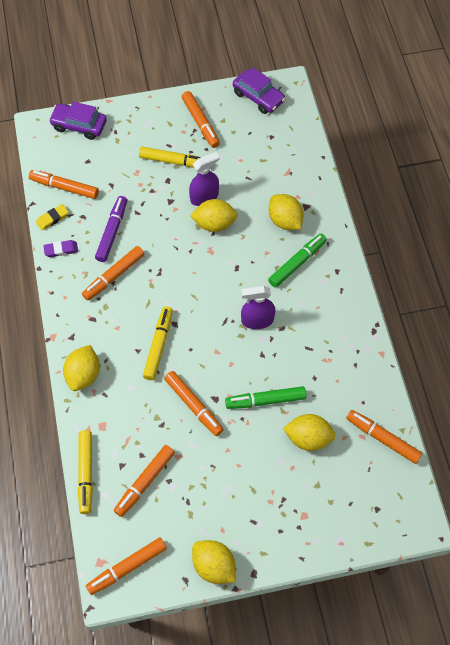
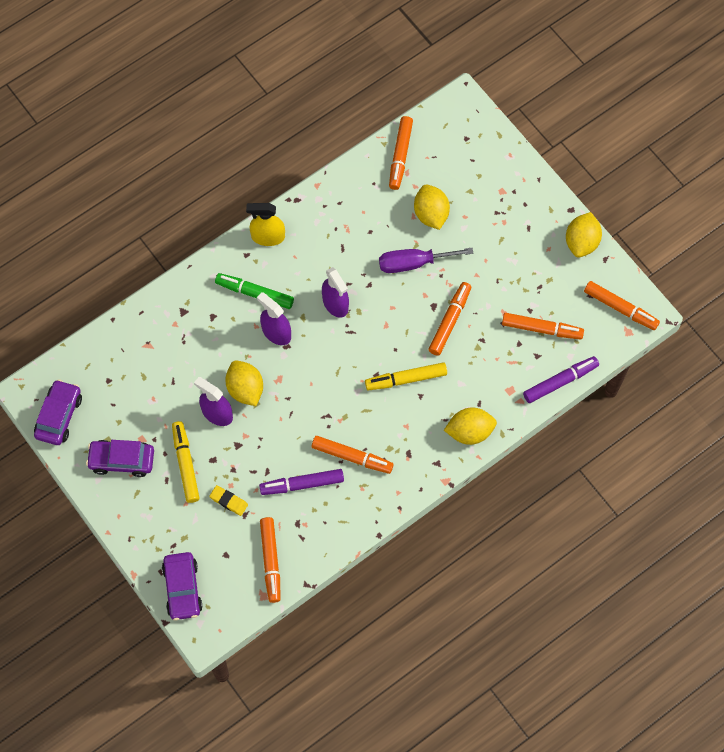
camera: 115 degrees left, 5 degrees up
yellow eraser [36,204,69,230] -> yellow eraser moved to [209,485,248,516]
purple eraser [43,240,78,257] -> none
yellow marker [78,430,93,514] -> purple marker [523,356,599,403]
orange marker [182,91,220,148] -> purple car [86,440,154,477]
green marker [225,386,306,409] -> purple screwdriver [379,248,473,273]
yellow lemon [269,194,304,230] -> none
none -> yellow spray bottle [246,203,285,246]
none -> purple spray bottle [257,292,291,345]

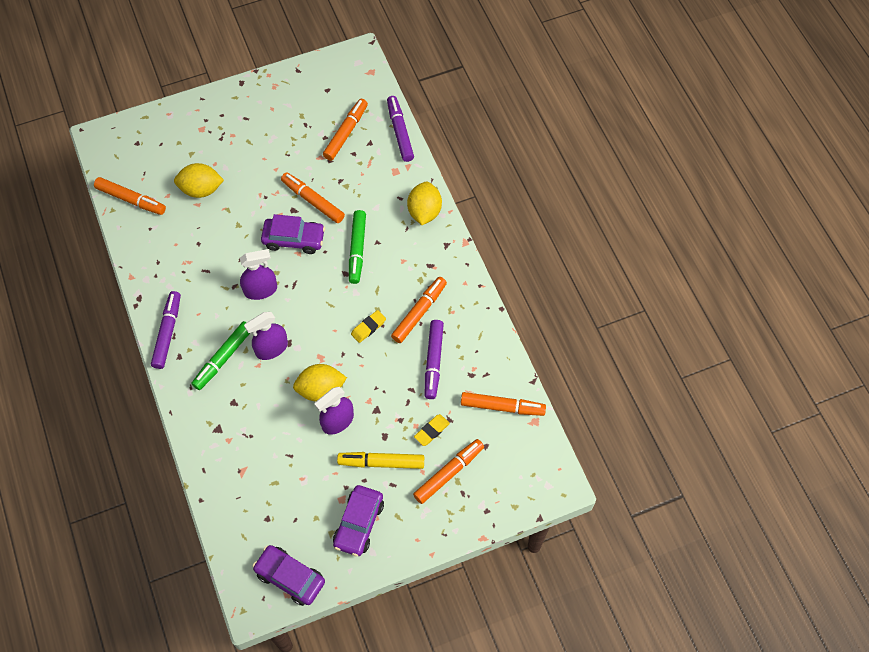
camera: 75 degrees left, 5 degrees down
purple car [162,552,203,621] -> purple car moved to [261,214,325,254]
yellow spray bottle [246,203,285,246] -> purple marker [151,291,181,369]
yellow marker [365,362,447,391] -> green marker [349,210,366,284]
purple screwdriver [379,248,473,273] -> none
yellow lemon [566,212,602,258] -> none
orange marker [584,281,660,330] -> orange marker moved to [413,439,484,504]
none -> yellow eraser [351,310,386,343]

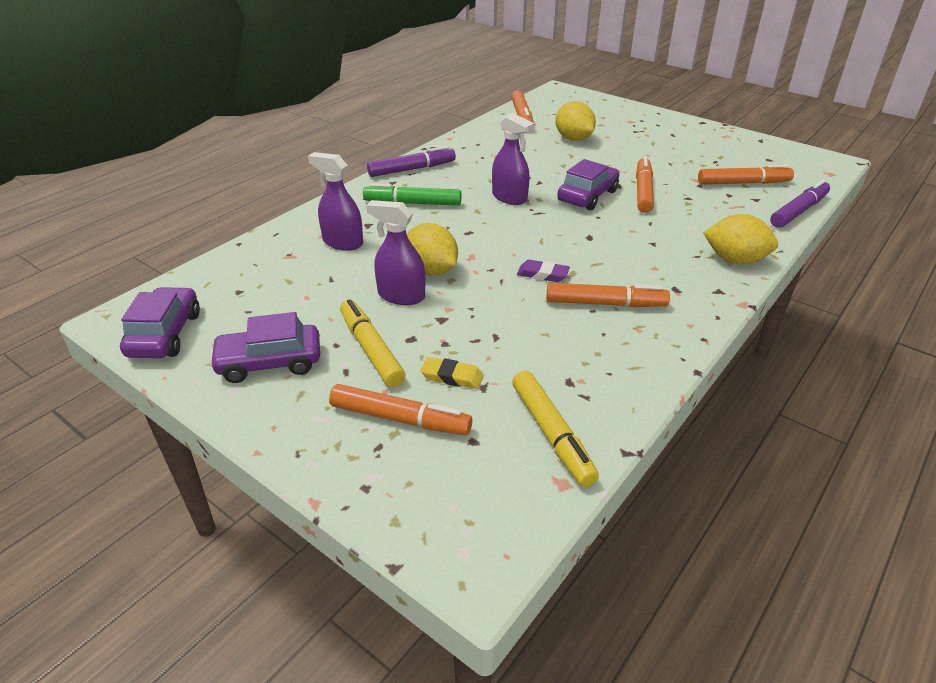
camera: 60 degrees right, 25 degrees down
purple spray bottle [244,312,288,360] -> purple spray bottle moved to [308,152,363,251]
purple car [261,214,325,254] -> purple car turned 120 degrees counterclockwise [557,159,619,210]
green marker [349,210,366,284] -> none
yellow eraser [351,310,386,343] -> purple eraser [517,260,570,282]
yellow lemon [407,182,442,225] -> yellow lemon turned 45 degrees clockwise [703,214,778,264]
purple marker [425,320,444,399] -> none
orange marker [461,392,546,416] -> yellow marker [512,371,599,487]

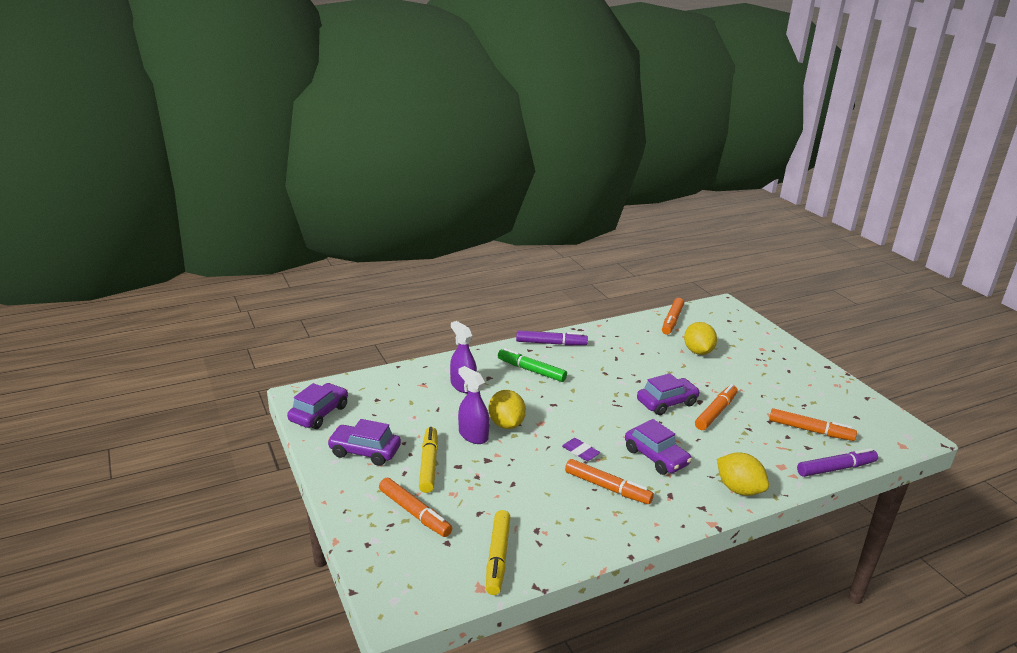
camera: 25 degrees right, 10 degrees down
yellow eraser [420,357,484,389] -> none
purple spray bottle [492,113,534,205] -> none
none -> purple car [625,419,692,475]

